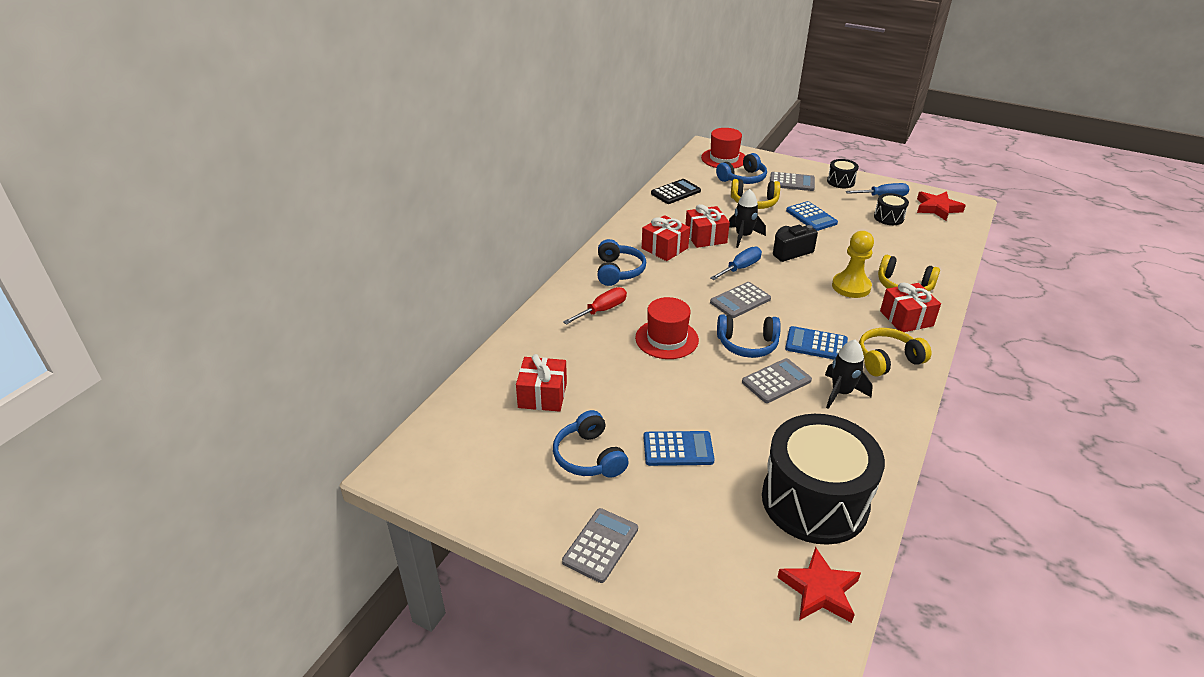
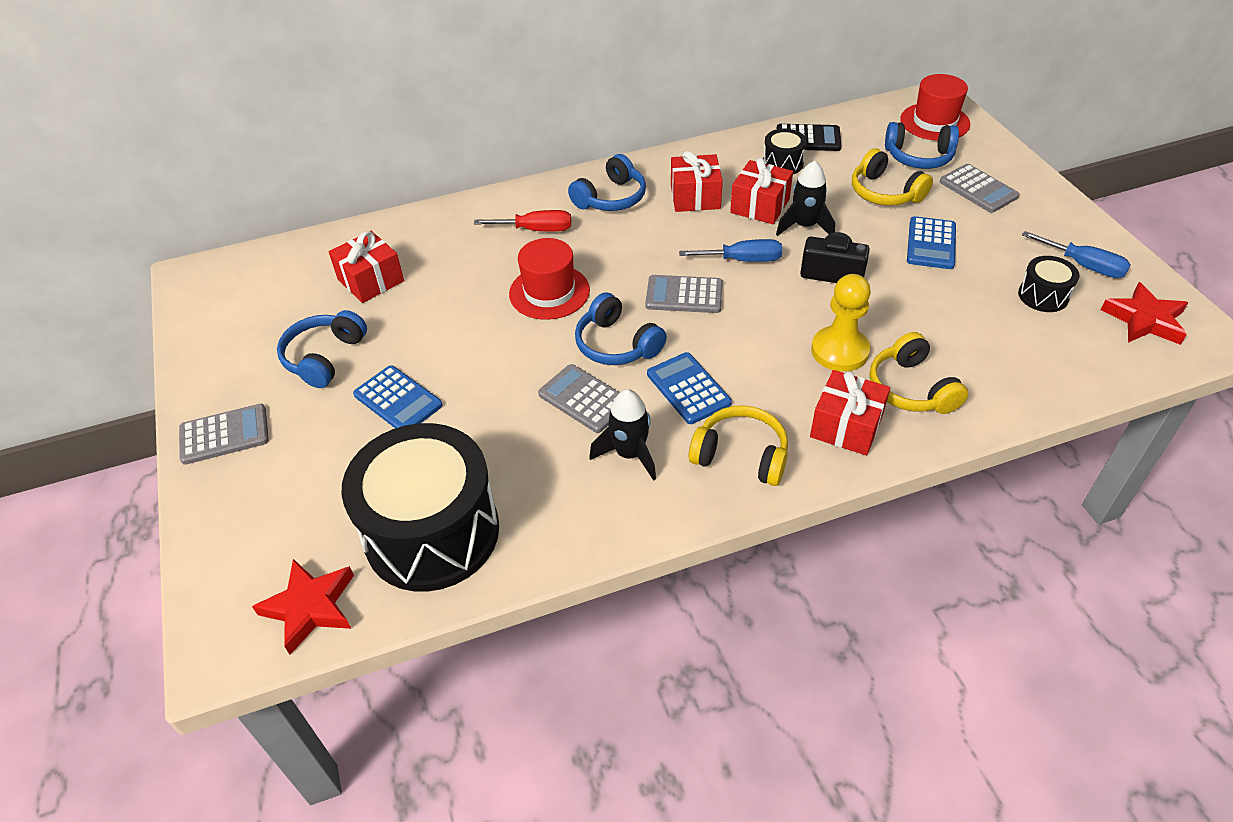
camera: 45 degrees right, 10 degrees up
grey calculator [742,358,812,403] -> grey calculator turned 150 degrees counterclockwise [538,364,620,433]
black drum [827,159,859,188] -> black drum moved to [763,129,807,174]

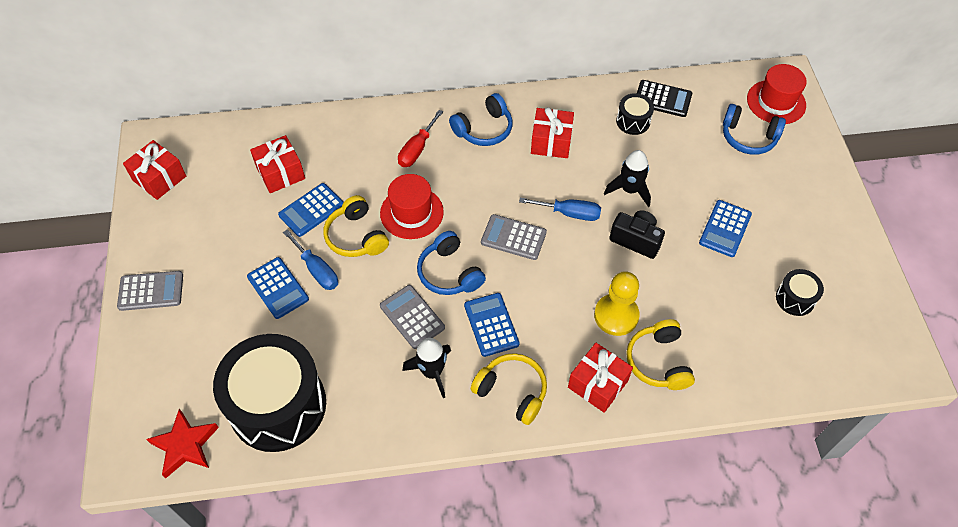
camera: 10 degrees right, 10 degrees up
blue headphones [277,310,367,388] -> none
red screwdriver [474,210,571,232] -> red screwdriver turned 105 degrees clockwise [398,110,443,167]
red gift [730,158,793,224] -> red gift moved to [123,140,186,200]
yellow headphones [852,149,933,206] -> yellow headphones moved to [323,195,389,257]
grey calculator [940,164,1019,213] -> none
blue screwdriver [1022,231,1131,278] -> blue screwdriver moved to [283,229,338,290]
red star [1101,282,1188,345] -> none
none -> blue calculator [278,183,344,237]

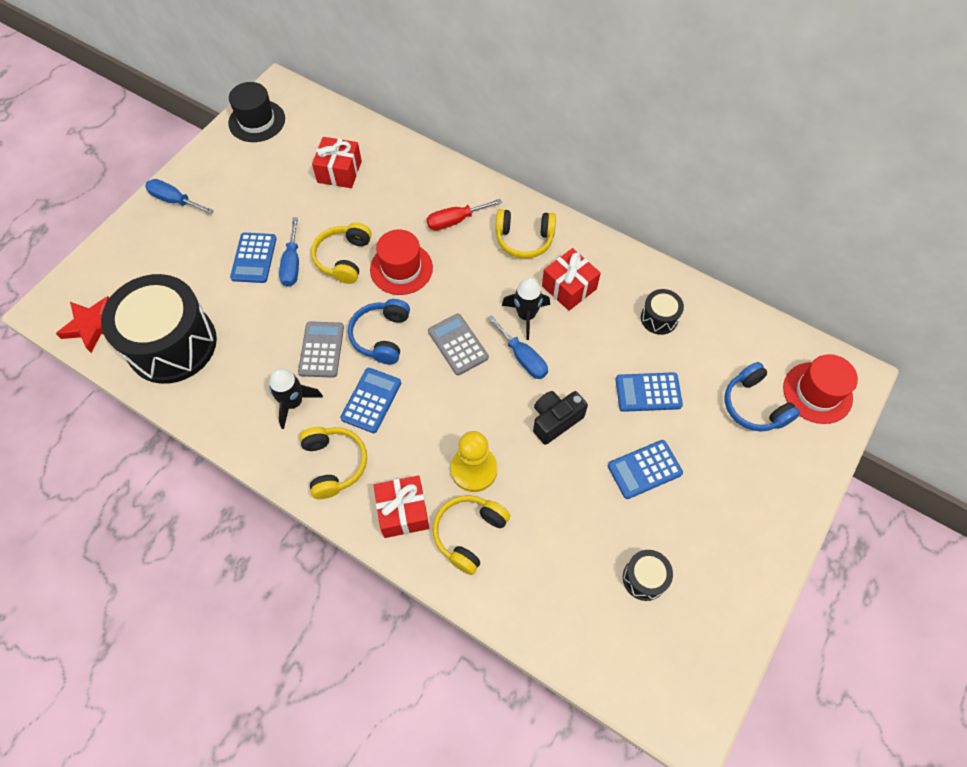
camera: 40 degrees right, 5 degrees up
grey calculator [117,271,183,311] -> blue screwdriver [145,179,214,214]
red gift [123,140,186,200] -> black hat [228,82,285,142]
blue calculator [278,183,344,237] -> blue calculator moved to [615,372,683,412]
blue headphones [449,93,513,146] -> yellow headphones [496,209,556,259]
black rocket [604,150,651,207] -> black rocket moved to [502,278,550,340]
black camera [609,210,665,259] -> black camera turned 105 degrees counterclockwise [533,391,588,445]
black calculator [637,80,692,117] -> none

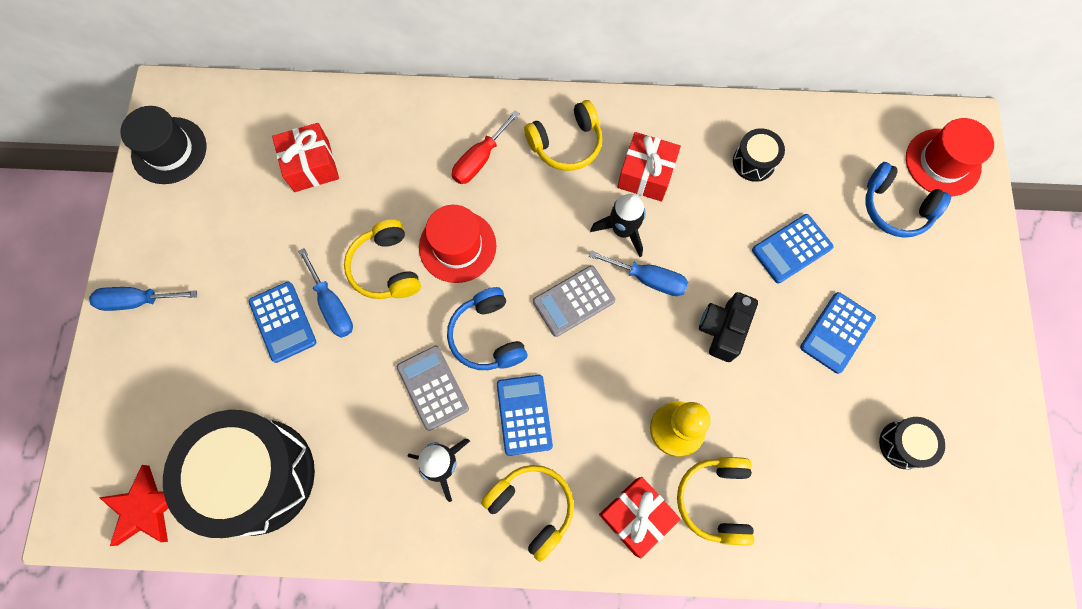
camera: 30 degrees left, 10 degrees up
grey calculator [428,314,489,375] -> grey calculator turned 60 degrees counterclockwise [533,265,615,337]

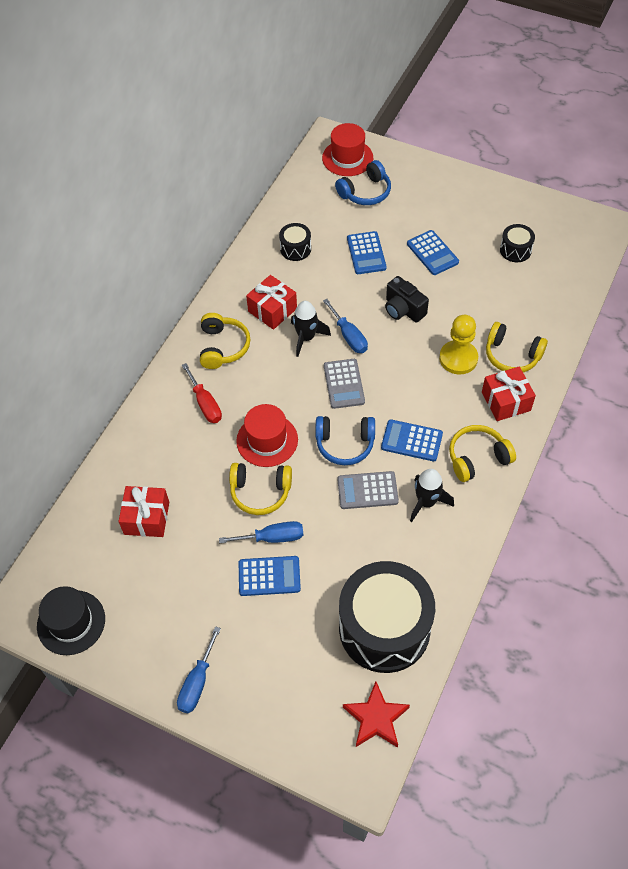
camera: 65 degrees left, 15 degrees down
blue screwdriver [589,250,688,296] -> blue screwdriver turned 105 degrees clockwise [323,299,368,353]

